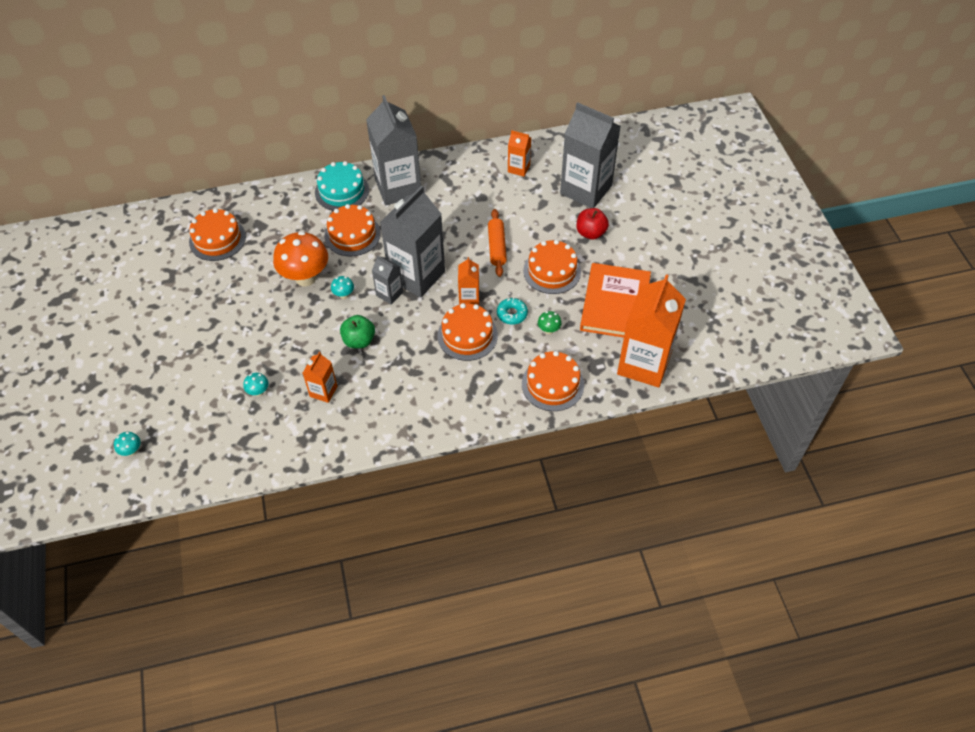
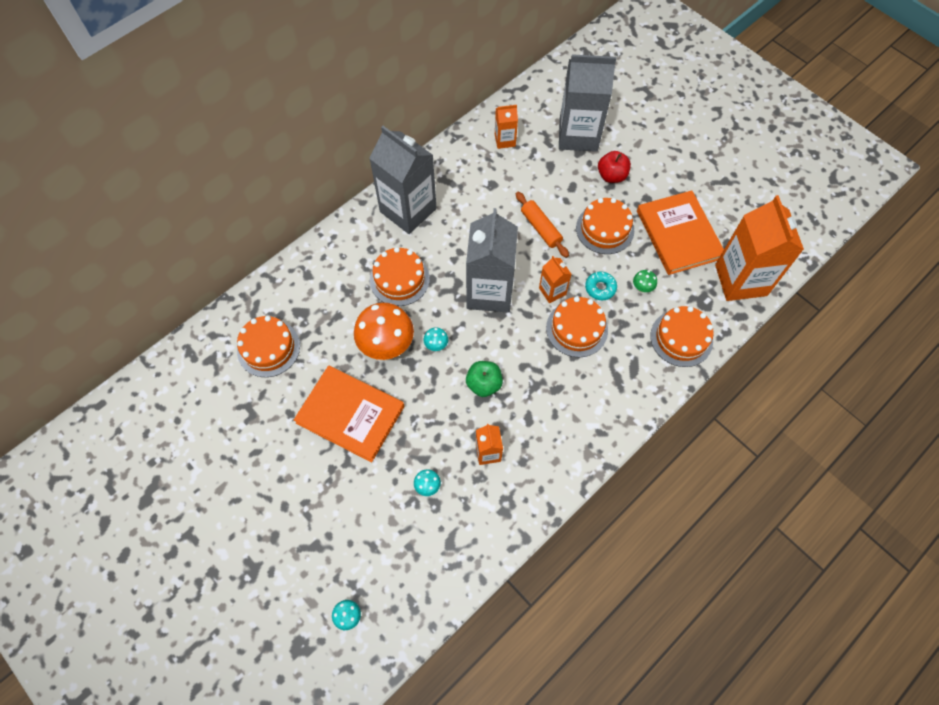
camera: 30 degrees left, 10 degrees up
turquoise cake [315,161,369,211] -> none
grey carton [372,256,403,304] -> none
none -> orange book [294,366,404,462]

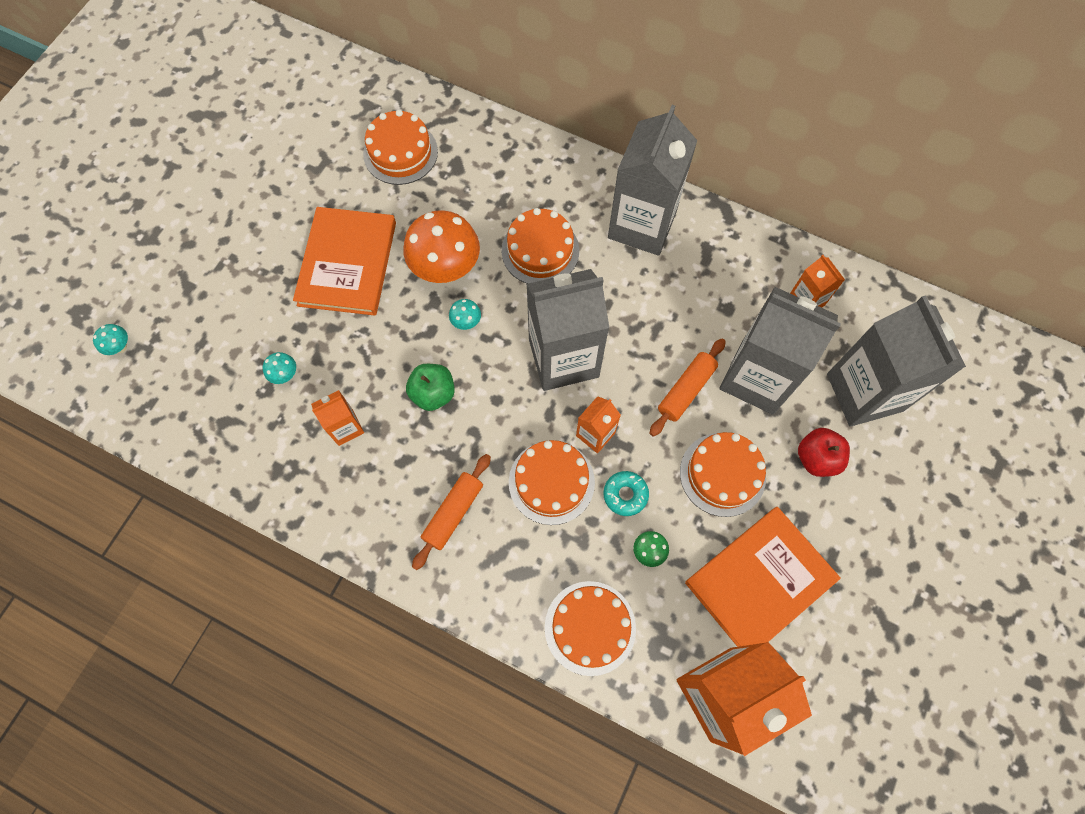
camera: 70 degrees right, 5 degrees up
none -> orange rolling pin [412,454,491,570]
none -> grey carton [719,287,841,415]

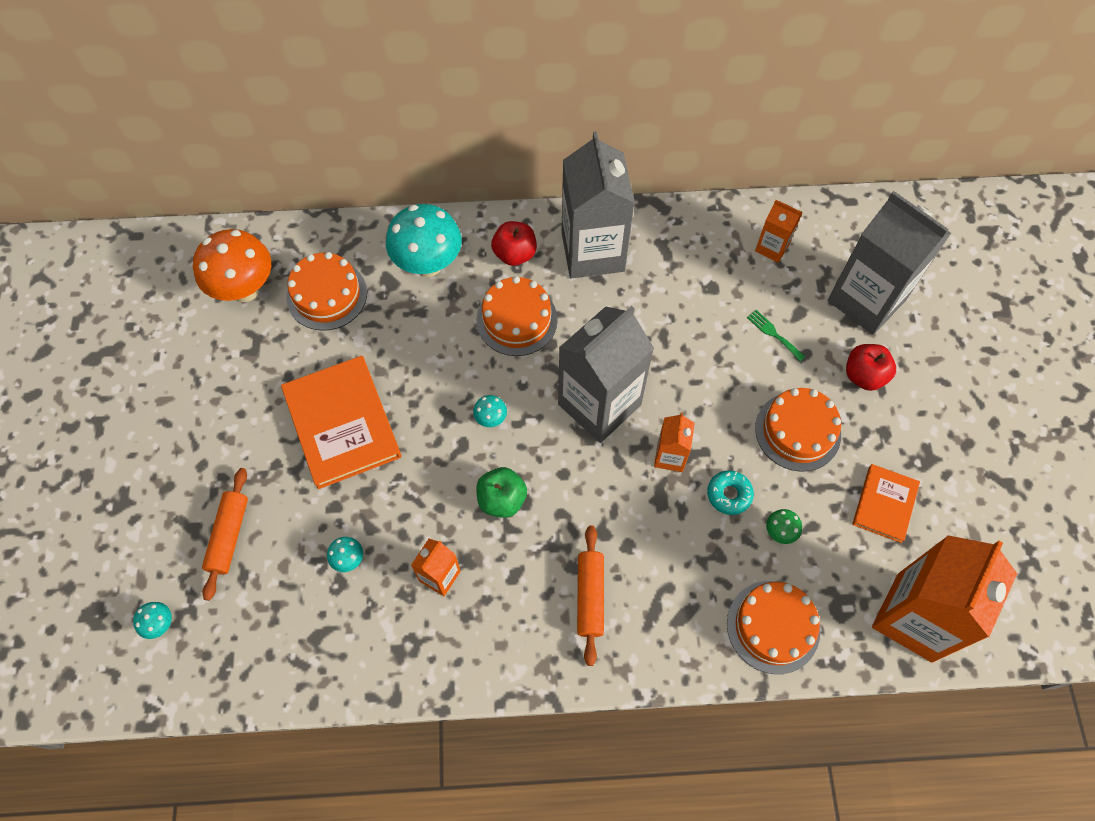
camera: 30 degrees left, 5 degrees down
orange mushroom [403,210,480,283] -> orange mushroom moved to [193,229,271,302]
orange cake [509,440,595,525] -> none
orange rolling pin [649,338,726,437] -> orange rolling pin moved to [202,468,248,601]
orange book [685,507,841,647] -> orange book [853,464,920,543], size x0.56
grey carton [719,287,841,415] -> green fork [747,310,805,361]
none -> turquoise mushroom [386,204,462,277]
none -> red apple [491,221,537,266]

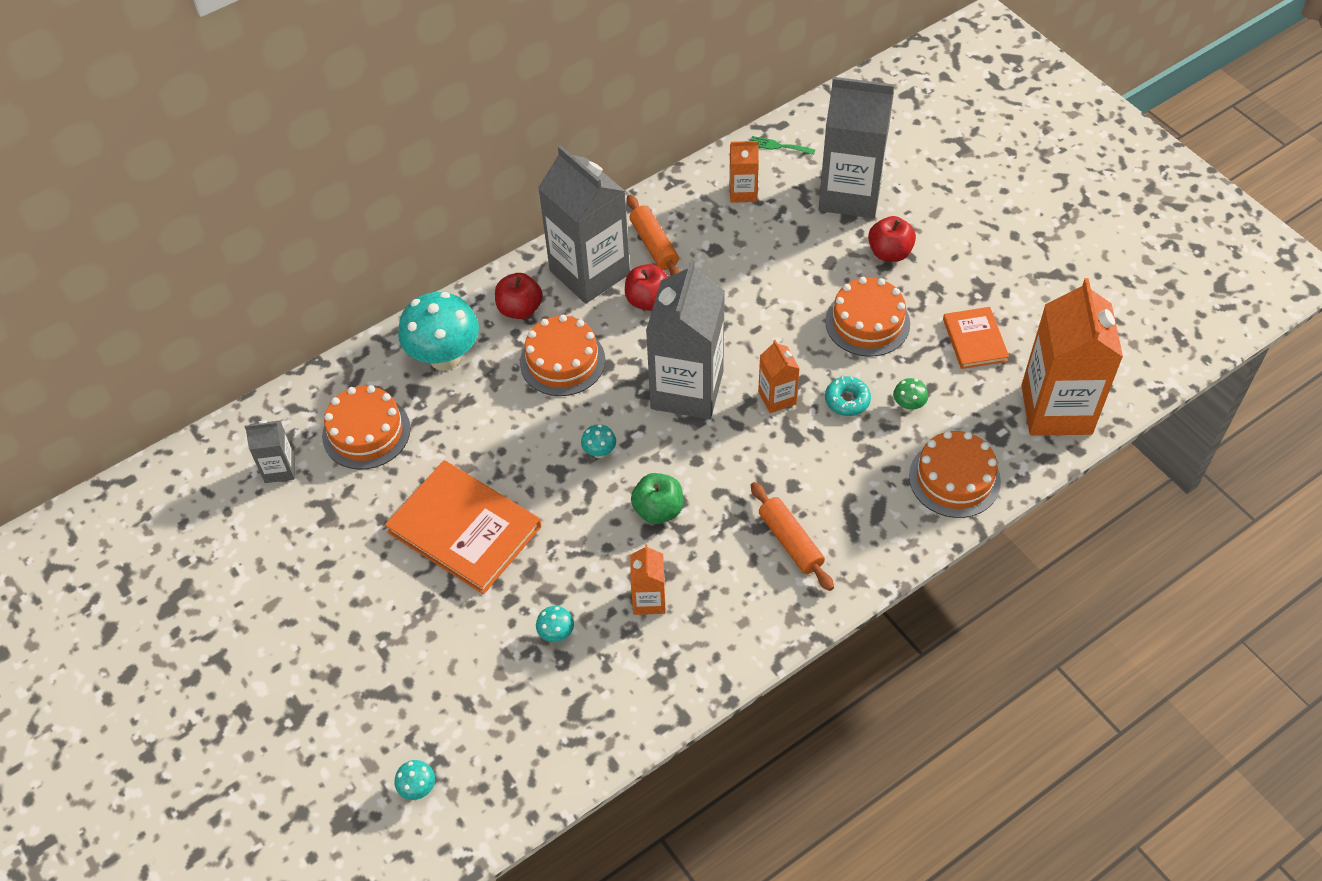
camera: 30 degrees left, 10 degrees down
orange mushroom [193,229,271,302] -> grey carton [245,420,295,483]
orange rolling pin [202,468,248,601] -> orange rolling pin moved to [627,195,681,276]
green fork [747,310,805,361] -> green fork moved to [751,136,815,155]
none -> red apple [625,264,668,311]

